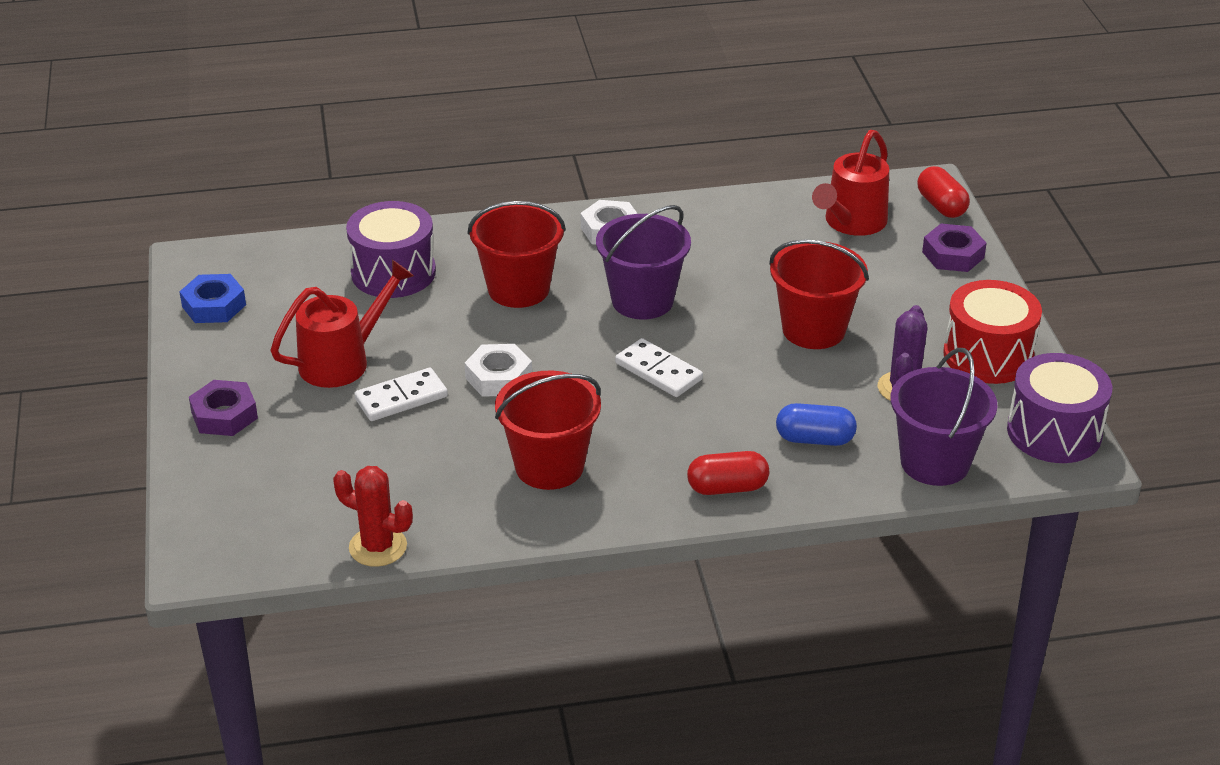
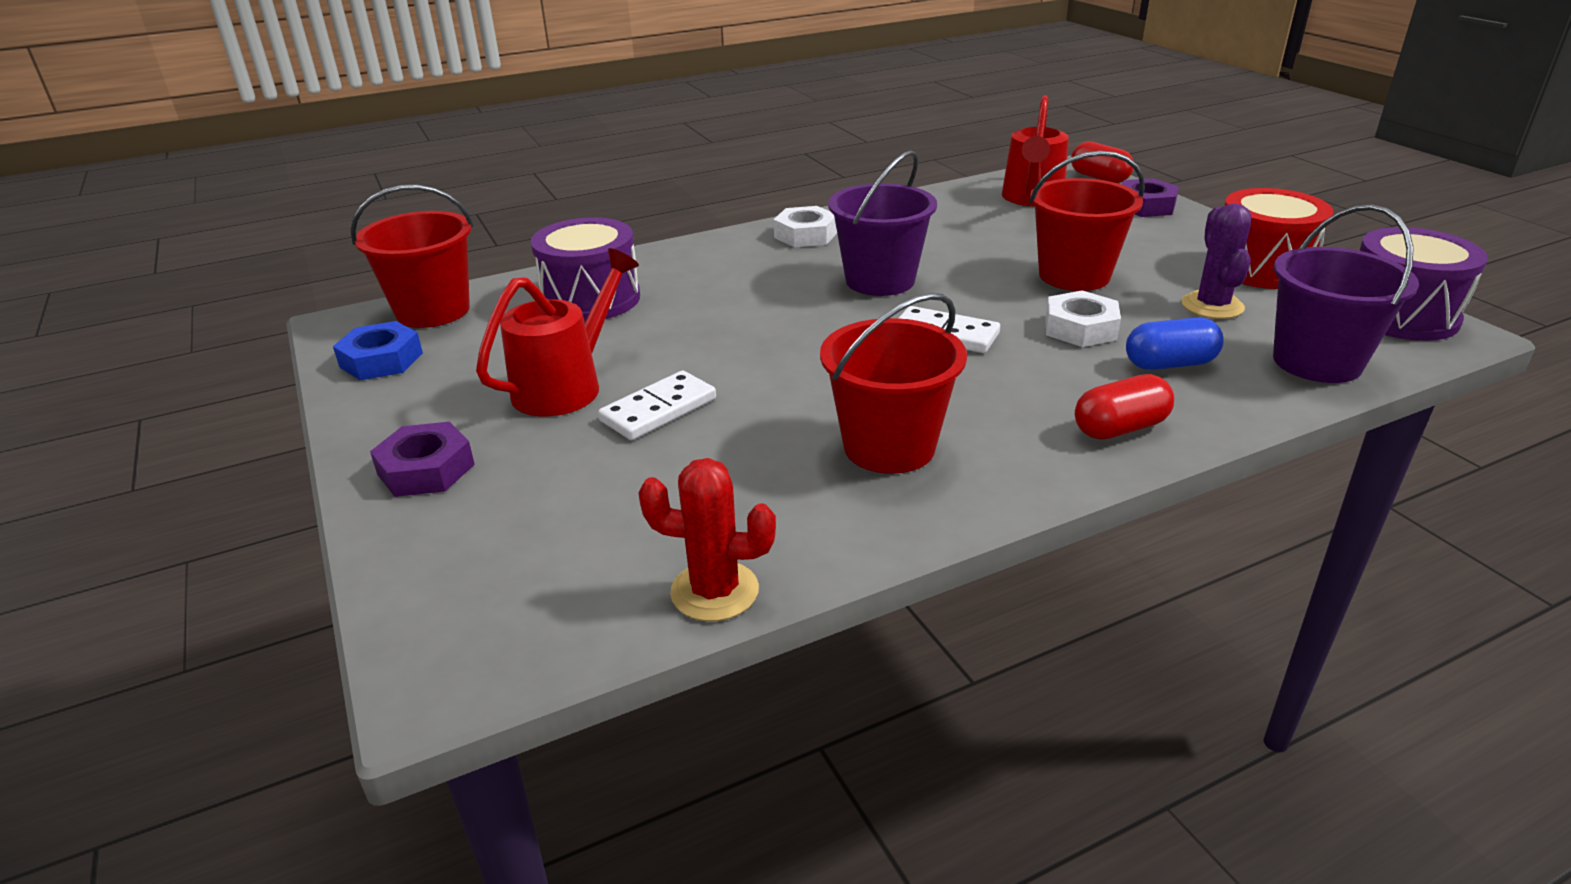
camera: 15 degrees left, 5 degrees down
white nut [465,344,532,397] -> white nut moved to [1046,290,1121,347]
red bucket [467,201,566,308] -> red bucket moved to [350,185,474,328]

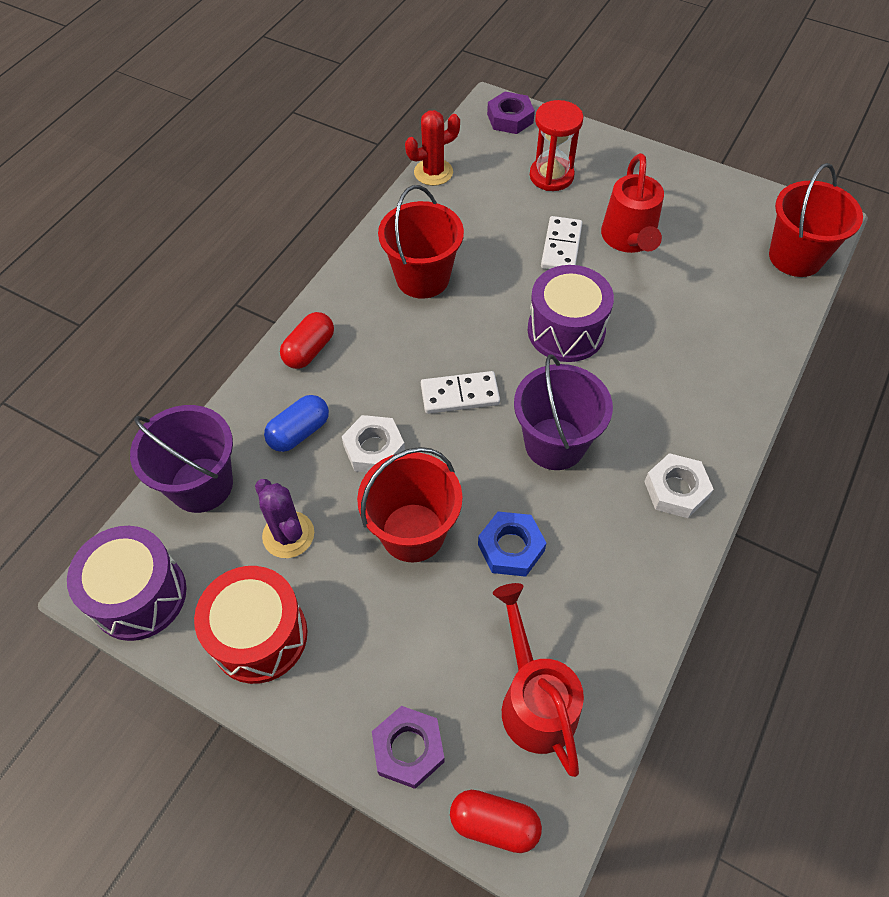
camera: 145 degrees right, 25 degrees up
blue nut [333,321,423,380] -> blue nut moved to [478,512,546,577]
purple nut [370,422,475,497] -> purple nut moved to [487,92,535,134]
purple drum [531,217,640,322] -> purple drum moved to [528,265,614,362]
none -> red hourglass [530,100,584,191]

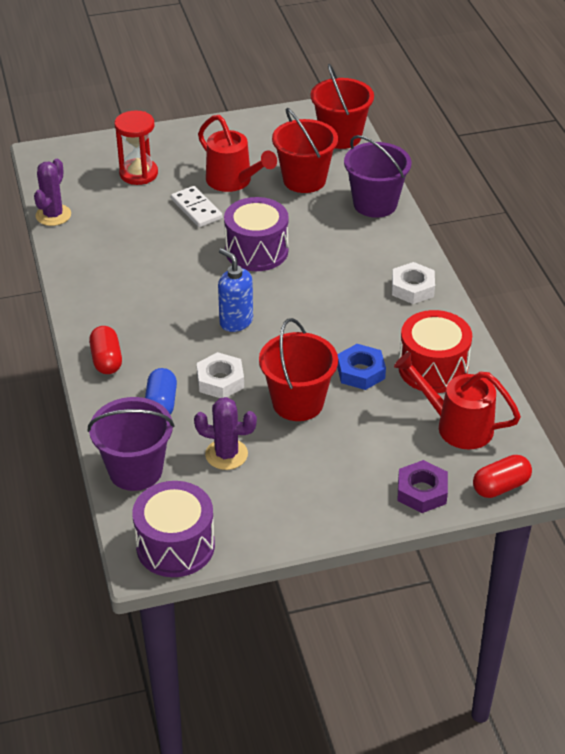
camera: 45 degrees left, 15 degrees down
red drum [194,566,308,684] -> red drum moved to [399,310,472,393]
red bucket [378,185,464,299] -> red bucket moved to [272,108,338,193]
red cactus [405,110,460,186] -> purple cactus [34,159,71,226]
white domino [421,371,500,414] -> blue soap dispenser [218,248,253,332]
purple nut [487,92,535,134] -> none
purple bucket [514,354,613,470] -> purple bucket moved to [344,135,412,218]

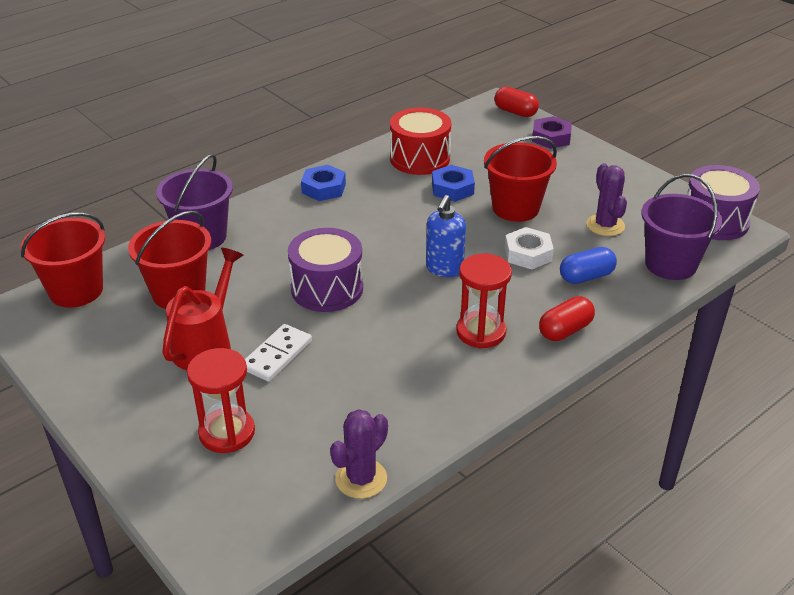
camera: 115 degrees left, 5 degrees down
purple cactus [34,159,71,226] -> purple cactus turned 45 degrees counterclockwise [330,409,388,499]
white nut [392,262,435,304] -> blue nut [301,165,346,201]
red watering can [394,352,521,450] -> none
none -> red hourglass [456,254,512,348]

